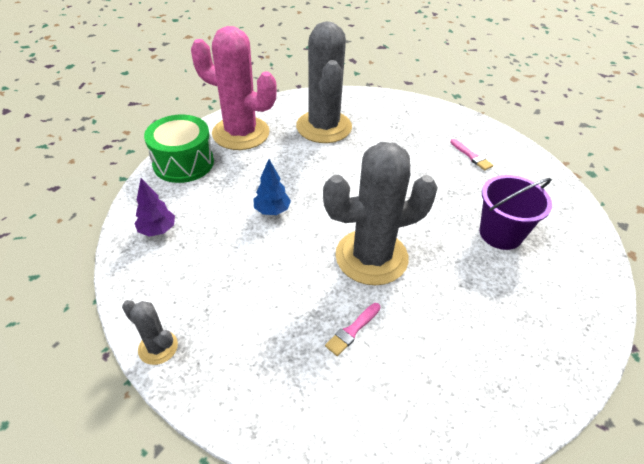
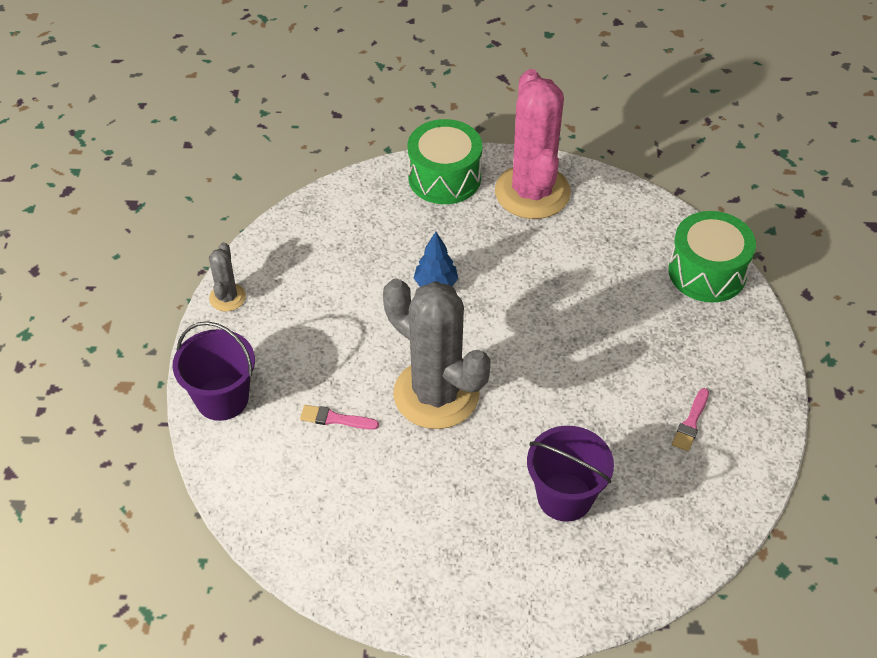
camera: 60 degrees right, 5 degrees up
purple tree [134,178,175,237] -> none
grey cactus [296,21,352,143] -> none
none -> purple bucket [173,321,255,421]
none -> green drum [669,211,756,302]

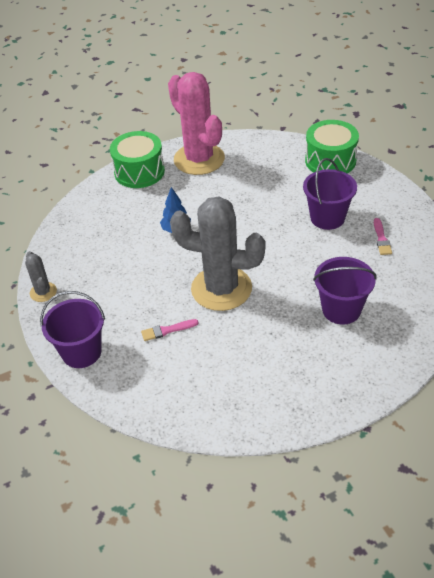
camera: 25 degrees left, 5 degrees down
none -> purple bucket [303,158,357,230]

